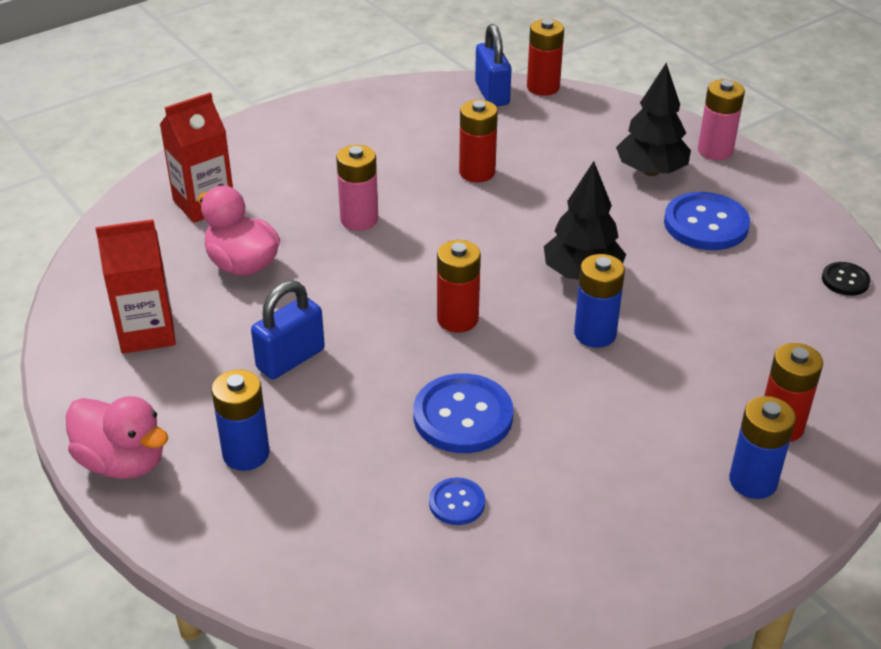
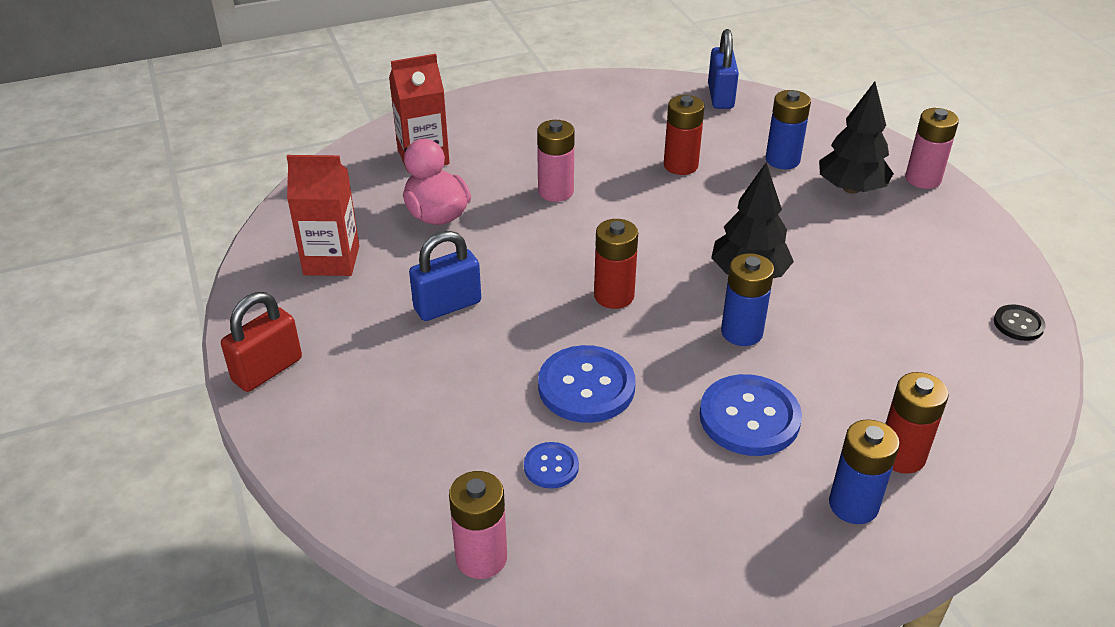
camera: 15 degrees right, 0 degrees up
pink duck [66,396,168,479] -> red padlock [221,292,302,392]
blue battery [212,369,270,471] -> blue battery moved to [766,90,811,169]
red battery [527,19,564,96] -> none
blue button [664,192,750,250] -> blue button moved to [699,374,802,456]
none -> pink battery [449,471,507,579]

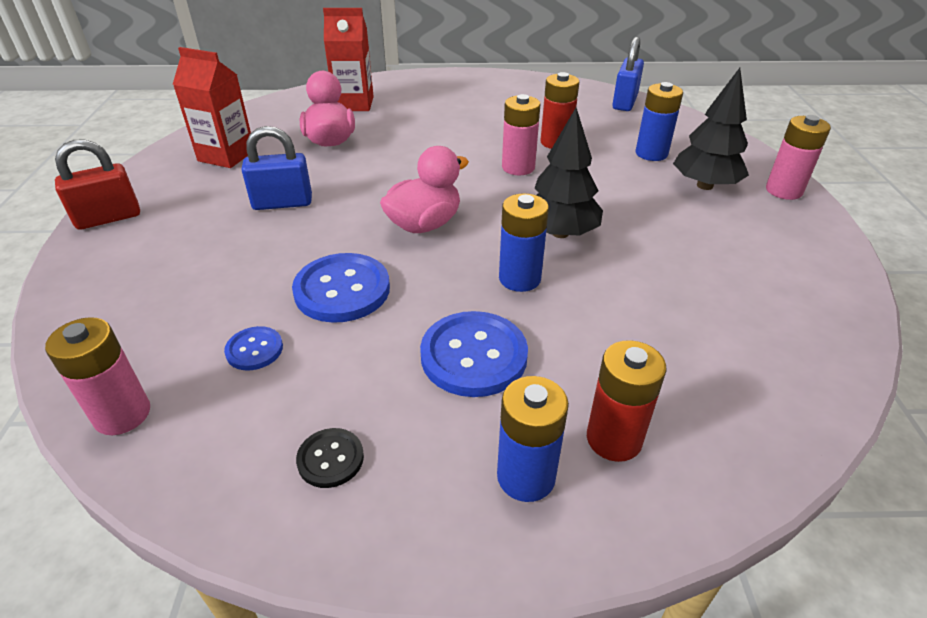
camera: 20 degrees right, 0 degrees up
pink battery [537,120,575,202] -> pink battery moved to [502,94,540,175]
red battery [594,219,638,309] -> pink duck [380,146,469,233]
black button [994,304,1046,341] -> black button moved to [296,428,364,488]

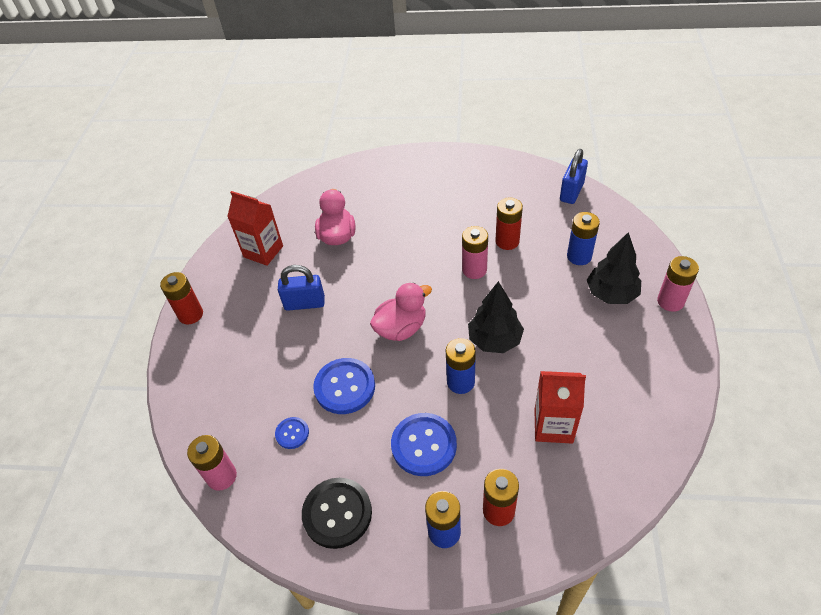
camera: 10 degrees right, 10 degrees up
red padlock [55,139,140,230] -> red battery [160,272,203,325]
black button [296,428,364,488] -> black button [302,478,372,549], size x1.90
red carton [323,8,374,111] -> red carton moved to [534,371,586,444]

